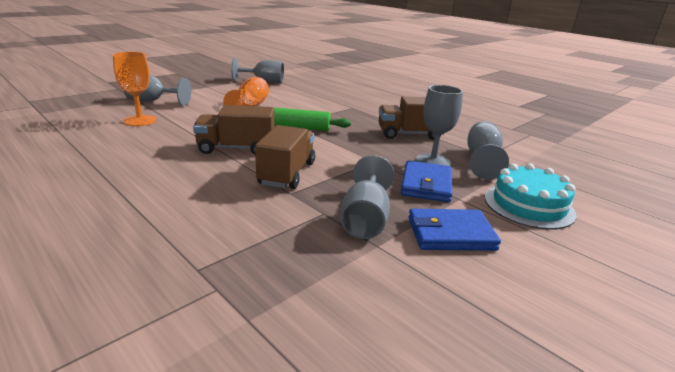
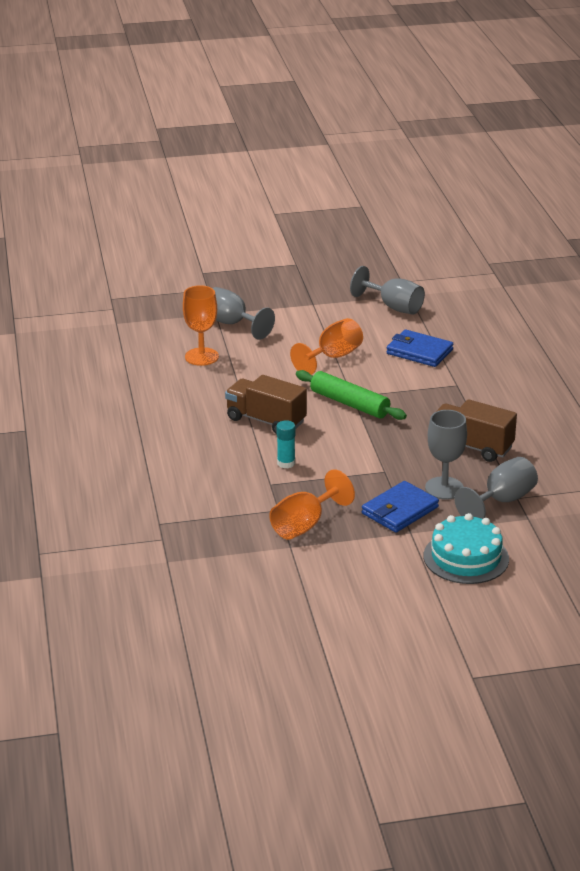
camera: 35 degrees right, 5 degrees up
brown truck [255,125,315,189] -> turquoise glue stick [277,420,296,468]
grey goblet [340,155,394,239] -> orange goblet [269,469,355,540]
blue wallet [408,209,501,251] -> blue wallet moved to [387,329,453,367]

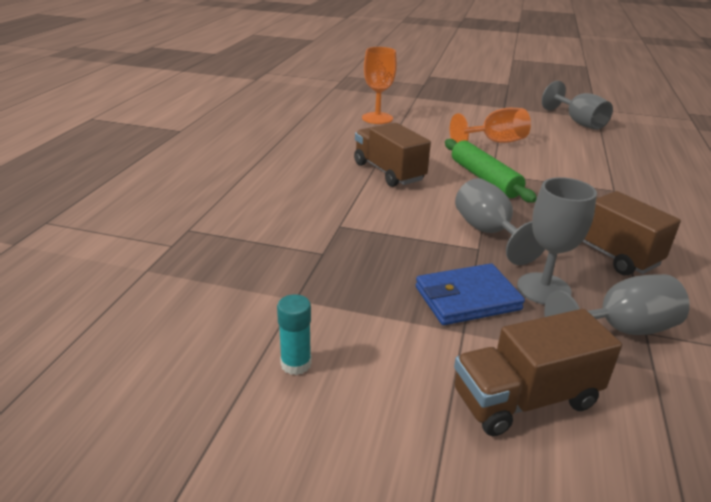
camera: 25 degrees right, 0 degrees up
grey goblet [213,287,275,340] -> grey goblet moved to [455,178,545,265]
orange goblet [269,469,355,540] -> none
turquoise glue stick [277,420,296,468] -> turquoise glue stick moved to [277,294,311,375]
blue wallet [387,329,453,367] -> none
turquoise cake [424,513,509,584] -> brown truck [454,309,622,436]

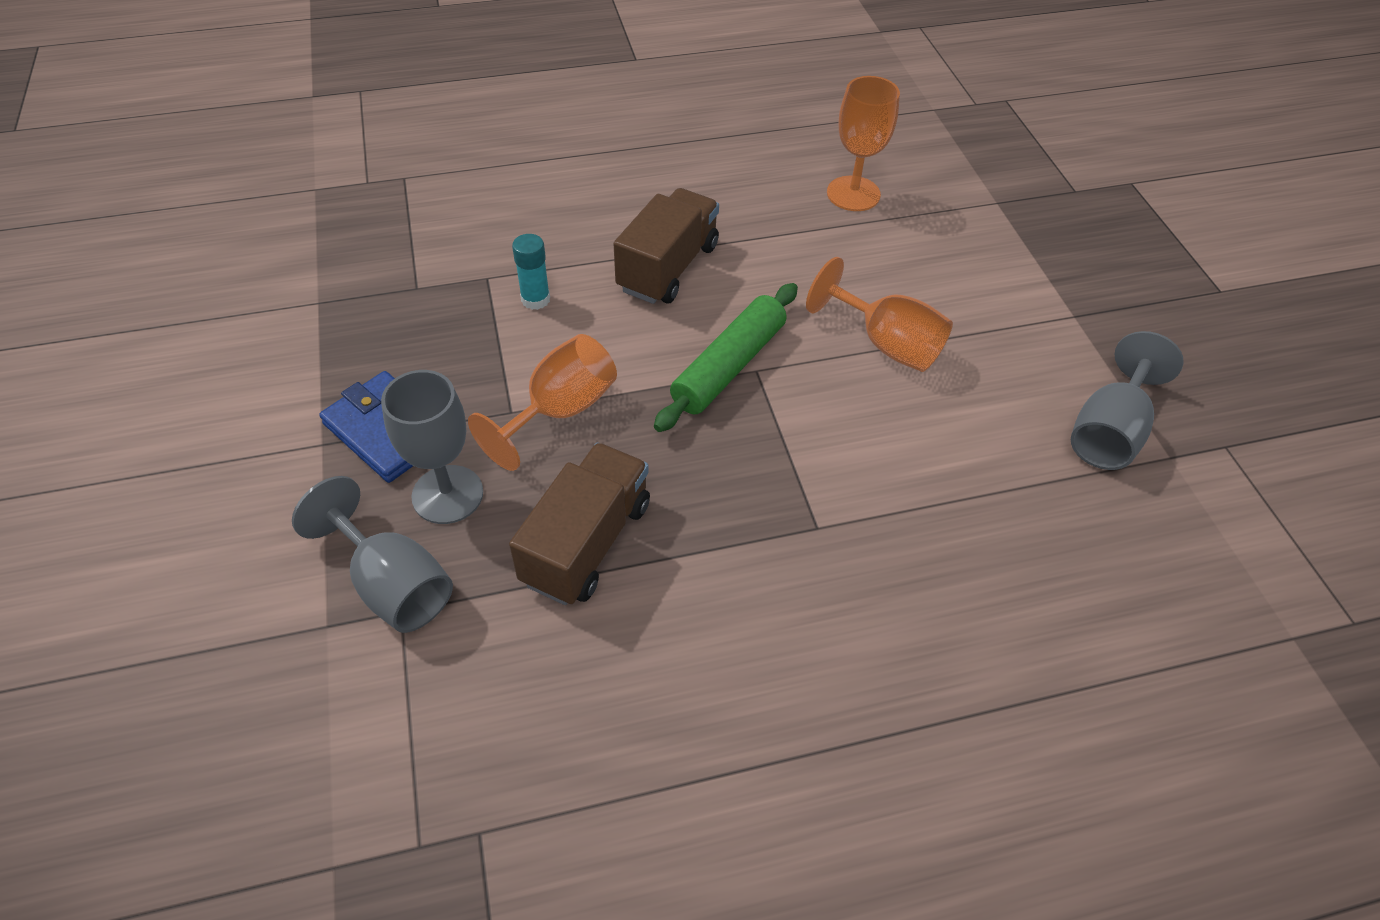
camera: 60 degrees right, 20 degrees up
turquoise glue stick [277,294,311,375] -> turquoise glue stick moved to [512,234,550,310]
brown truck [454,309,622,436] -> none
grey goblet [455,178,545,265] -> orange goblet [468,334,617,471]

